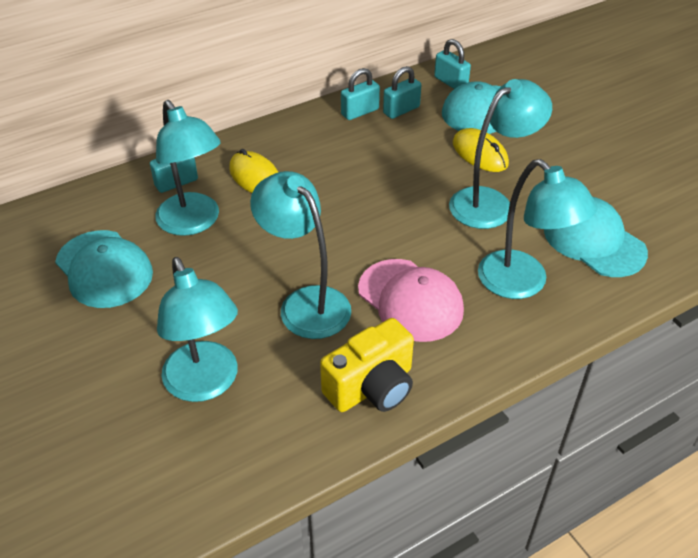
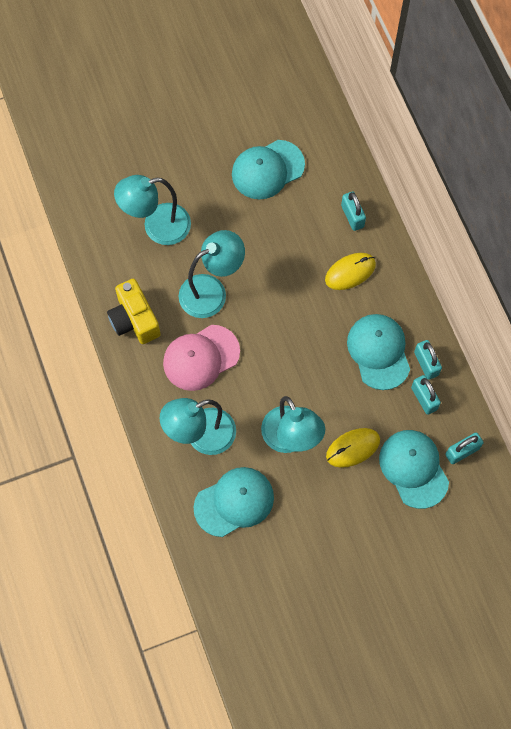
camera: 100 degrees right, 25 degrees up
turquoise lamp [155,100,221,236] -> none
none -> turquoise cap [347,314,410,390]

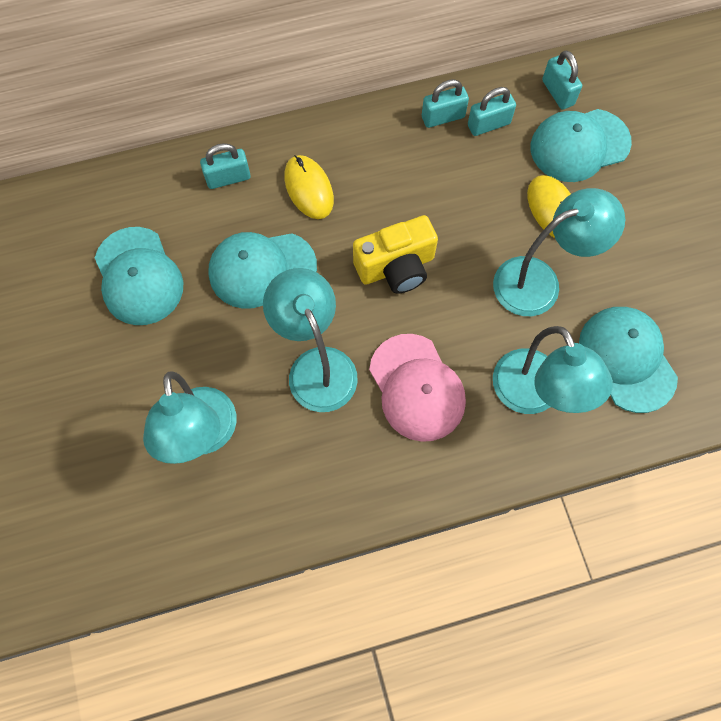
camera: 85 degrees left, 0 degrees up
yellow camera [107,279,161,344] -> yellow camera moved to [353,215,438,294]
turquoise cap [347,314,410,390] -> turquoise cap moved to [208,232,317,309]

